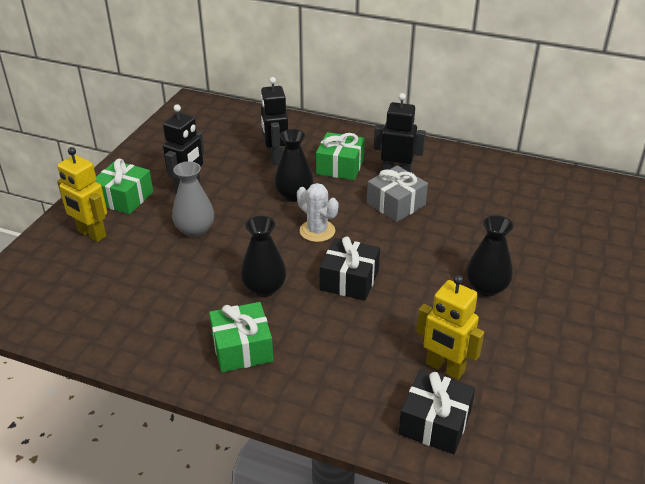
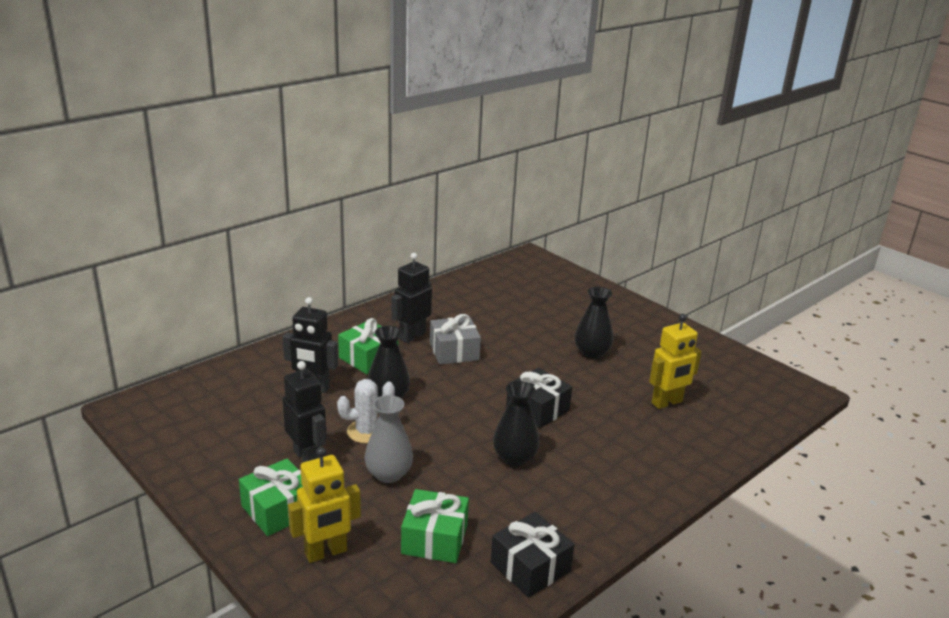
camera: 65 degrees left, 10 degrees down
green gift [209,302,273,372] -> green gift moved to [401,489,469,563]
white cactus [297,183,339,242] -> white cactus moved to [337,379,395,443]
black gift [399,370,475,454] -> black gift moved to [491,512,574,598]

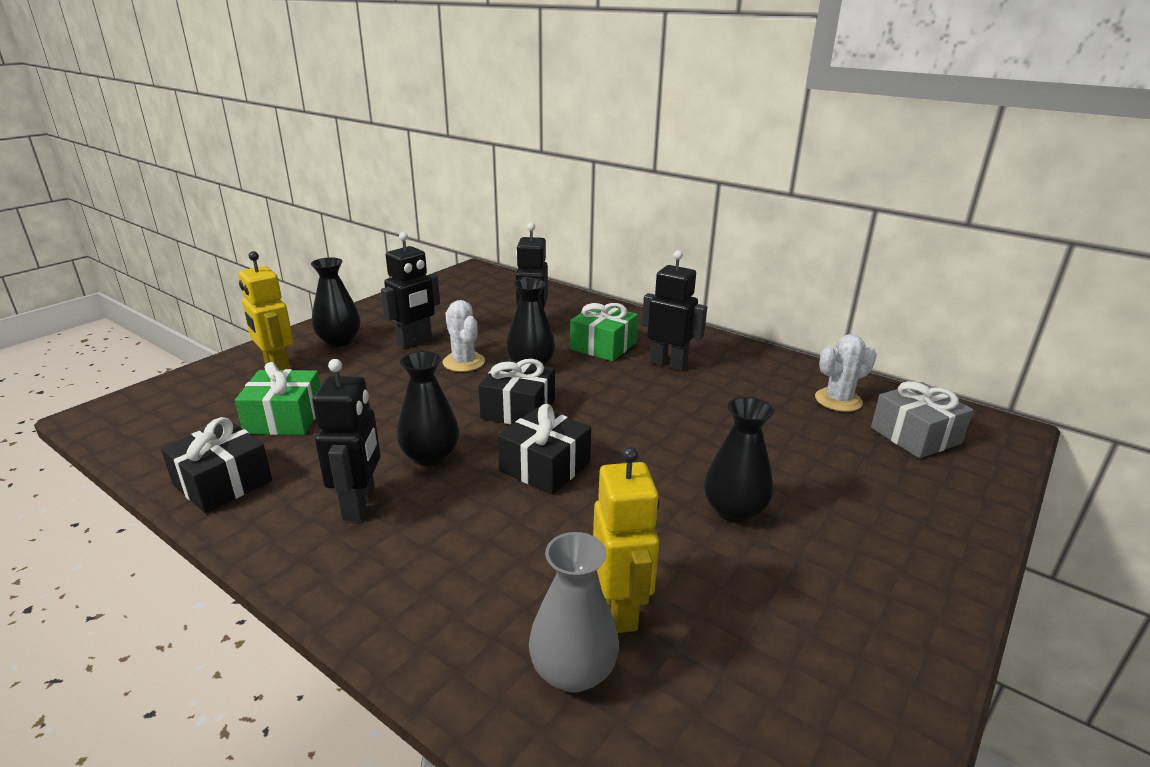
camera: 80 degrees right, 0 degrees up
green gift [239,459,303,536] -> black vase [311,257,361,347]
grey vase [364,395,413,483] -> grey vase moved to [529,532,619,693]
grey gift [430,314,481,365] -> grey gift moved to [871,381,974,458]
yellow robot [649,314,702,409] -> yellow robot turned 150 degrees counterclockwise [593,447,659,633]
none -> black robot [312,359,380,521]
none -> black gift [479,359,555,425]
none -> white cactus [815,334,877,412]

